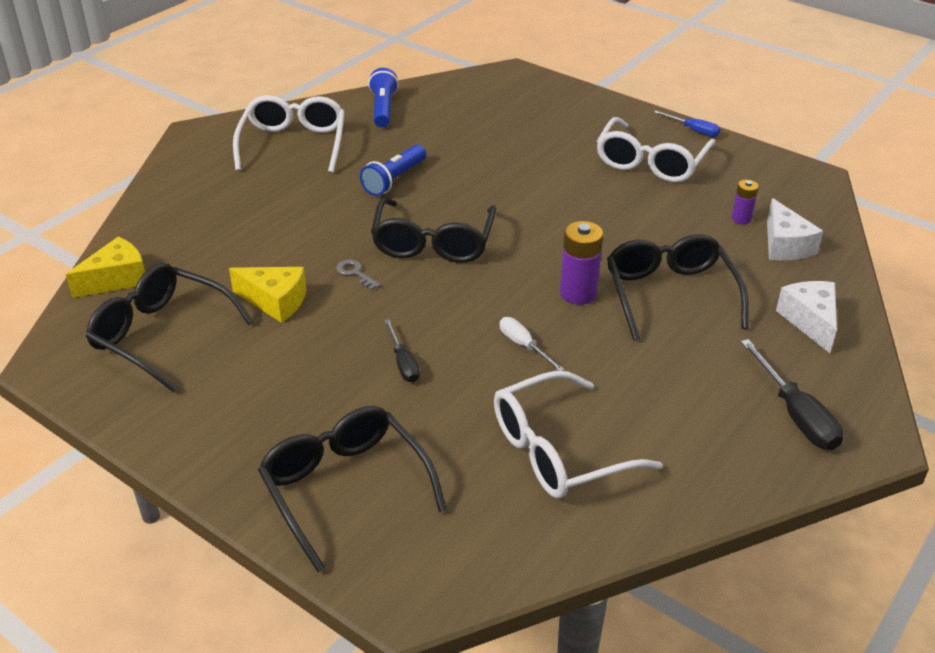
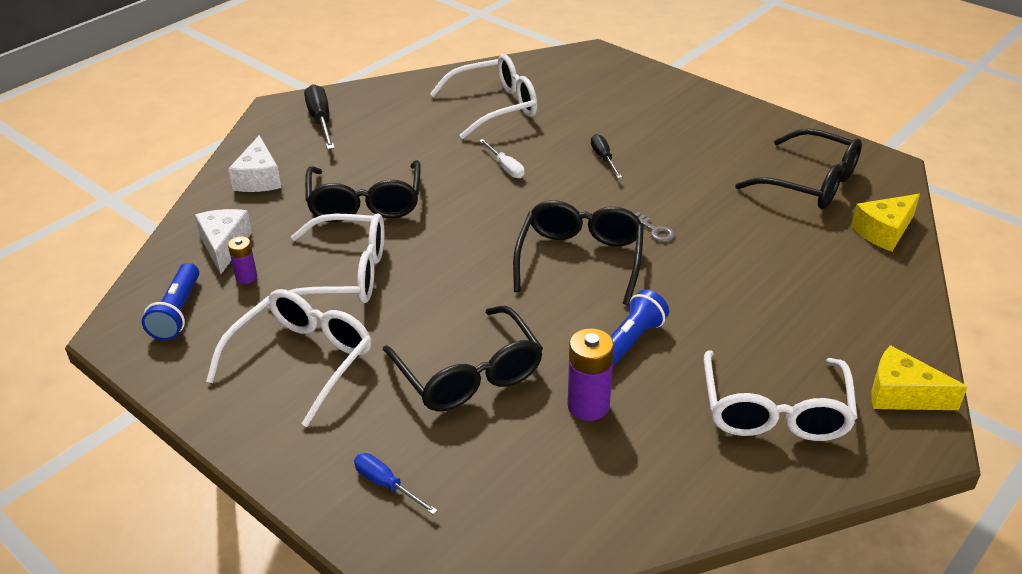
camera: 175 degrees left, 0 degrees up
yellow cheese [229,267,306,323] -> yellow cheese moved to [871,345,968,410]
black glasses [258,406,447,572] -> black glasses moved to [383,306,543,411]
blue flashlight [368,68,399,128] -> blue flashlight moved to [142,263,199,341]
purple battery [560,221,603,305] -> purple battery moved to [567,328,614,421]
blue screwdriver [654,111,720,137] -> blue screwdriver moved to [354,453,438,515]
none -> white glasses [266,213,384,308]

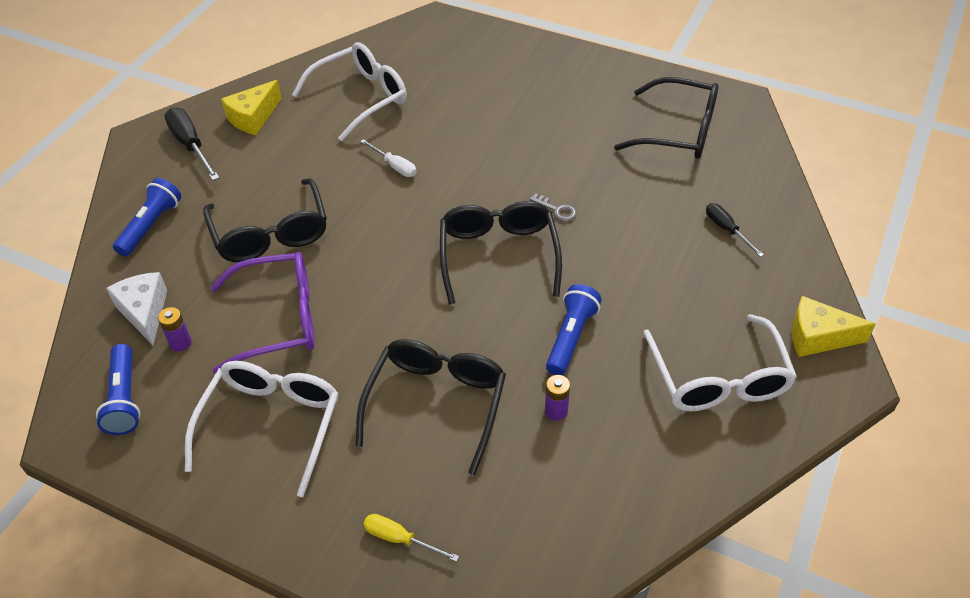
camera: 15 degrees left, 10 degrees up
white cheese [228,135,281,192] -> blue flashlight [113,178,181,256]
white glasses [266,213,384,308] -> purple glasses [210,252,315,374]
blue screwdriver [354,453,438,515] -> yellow screwdriver [364,514,459,562]
black glasses [383,306,543,411] -> black glasses turned 120 degrees counterclockwise [356,339,506,475]
purple battery [567,328,614,421] -> purple battery [545,375,570,421], size x0.59
black screwdriver [591,134,622,178] -> black screwdriver moved to [706,203,764,257]
yellow cheese [851,194,920,252] -> yellow cheese moved to [221,80,282,135]

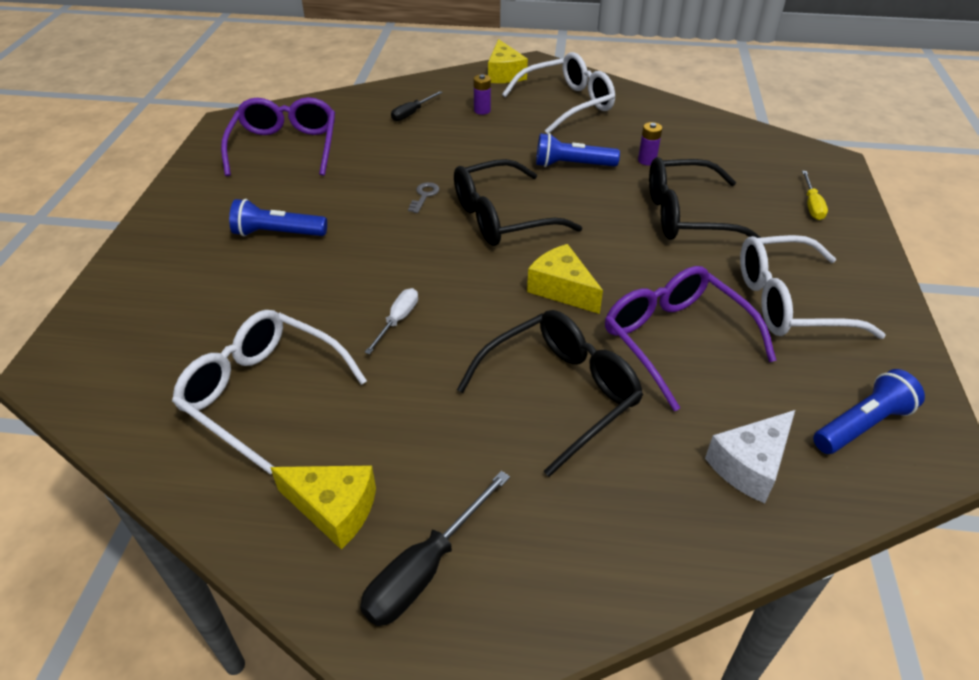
camera: 110 degrees left, 5 degrees down
blue flashlight [113,178,181,256] -> blue flashlight moved to [229,199,327,237]
purple battery [158,307,192,352] -> purple battery moved to [473,74,491,115]
black glasses [614,77,718,159] -> purple glasses [221,97,335,176]
none -> yellow cheese [527,244,603,314]

